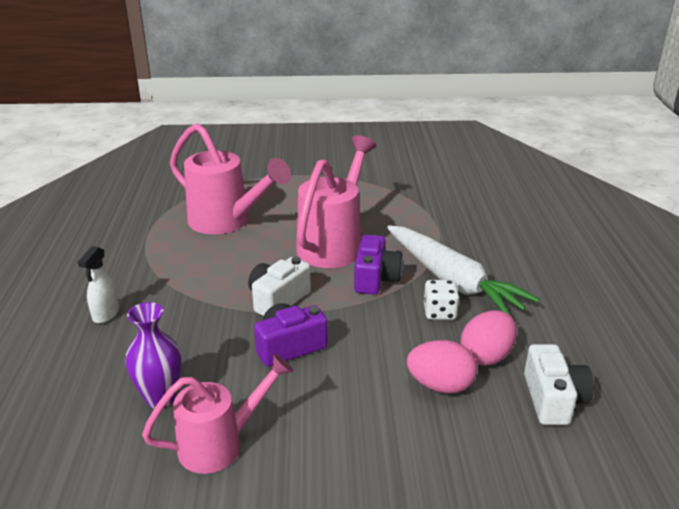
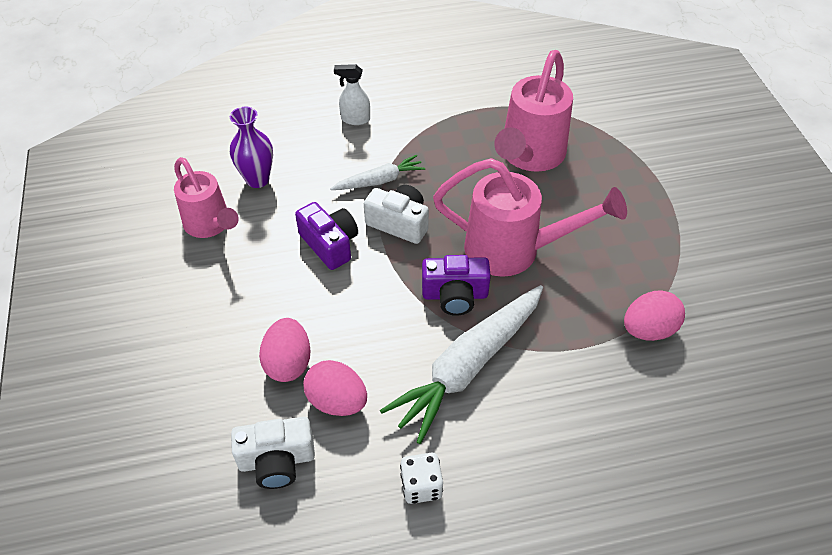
camera: 80 degrees right, 20 degrees up
white dice [424,280,459,320] -> white dice moved to [400,453,443,504]
none -> white carrot [330,155,425,190]
none -> pink egg [624,290,685,341]

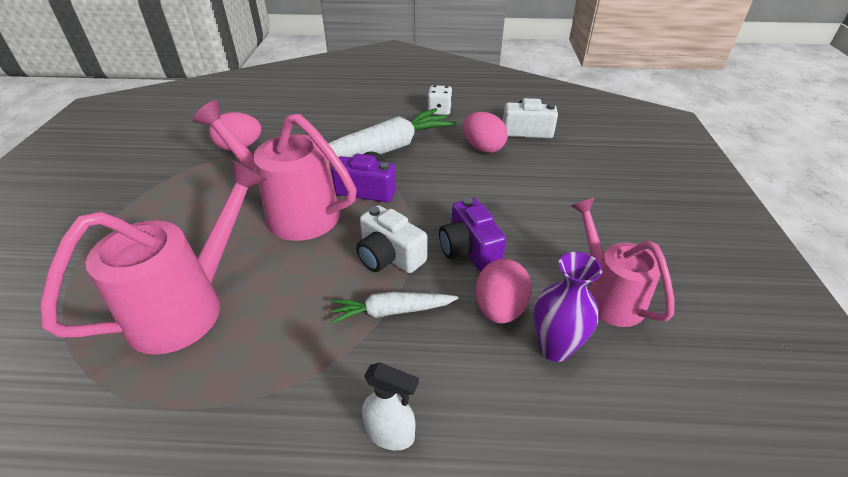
camera: 165 degrees left, 10 degrees down
pink egg [259,318,311,382] -> pink egg moved to [476,259,532,324]

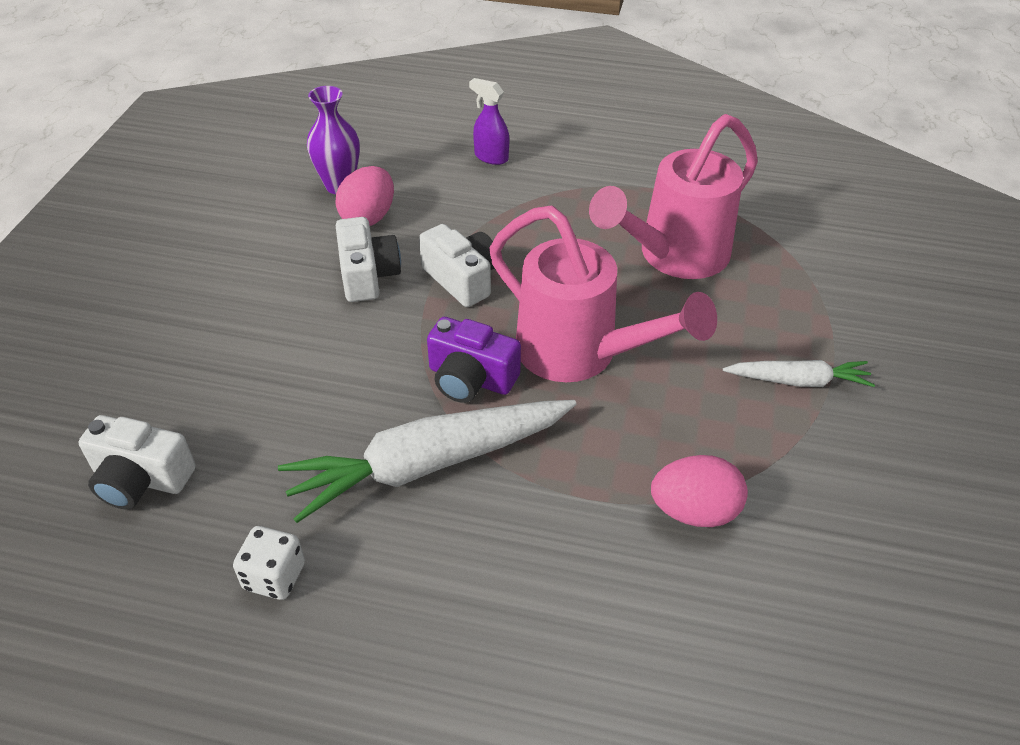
camera: 170 degrees left, 5 degrees up
white carrot [330,292,459,324] -> white carrot moved to [723,360,875,387]
white spray bottle [362,362,419,450] -> purple spray bottle [469,78,509,165]
purple camera [439,198,507,271] -> white camera [336,217,401,302]
pink egg [463,112,508,153] -> none
pink watering can [571,198,674,327] -> none

